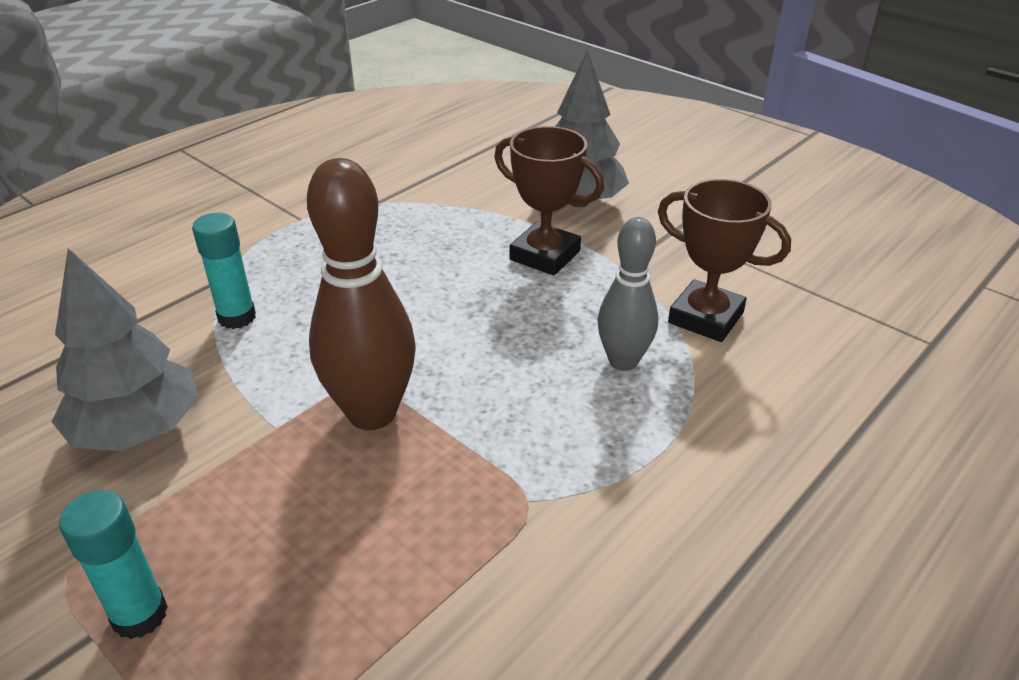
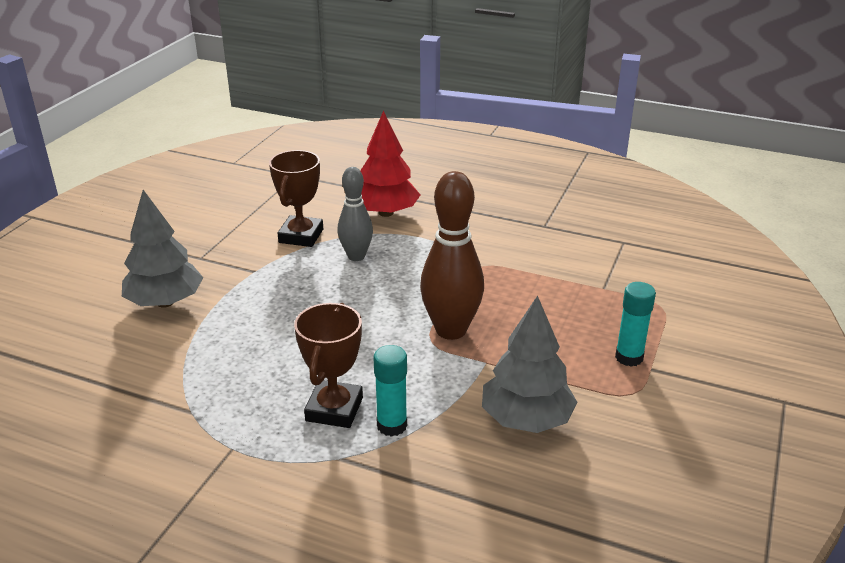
camera: 110 degrees left, 5 degrees down
brown trophy [494,126,604,275] -> brown trophy moved to [294,303,363,428]
none -> red tree [360,111,420,217]

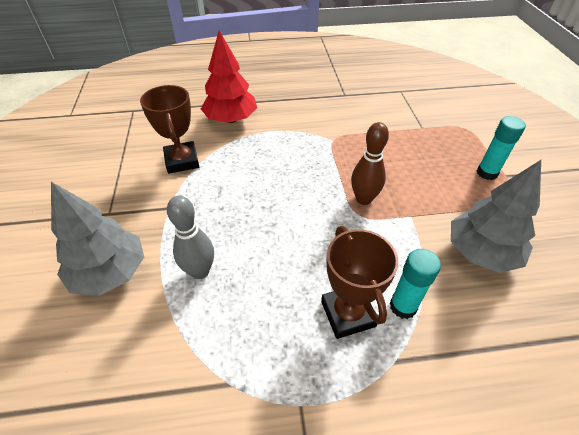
camera: 30 degrees left, 15 degrees up
grey bowling pin [338,167,373,261] -> grey bowling pin moved to [167,196,214,279]
brown bowling pin [420,171,484,340] -> brown bowling pin [351,122,389,205], size x0.63

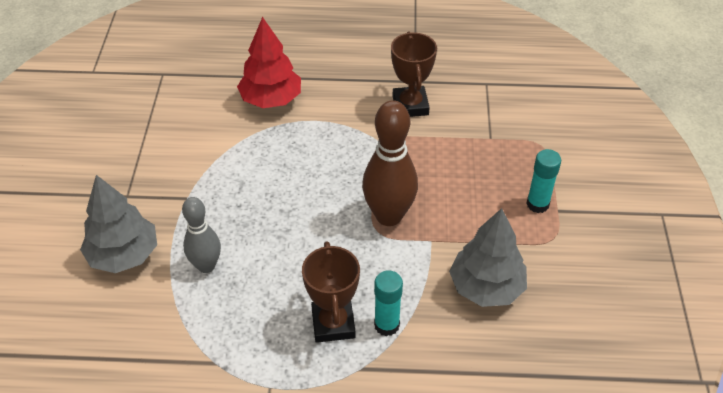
camera: 10 degrees right, 0 degrees up
brown trophy [140,85,199,174] -> brown trophy moved to [391,32,437,117]
brown bowling pin [351,122,389,205] -> brown bowling pin [362,100,418,226], size x1.58

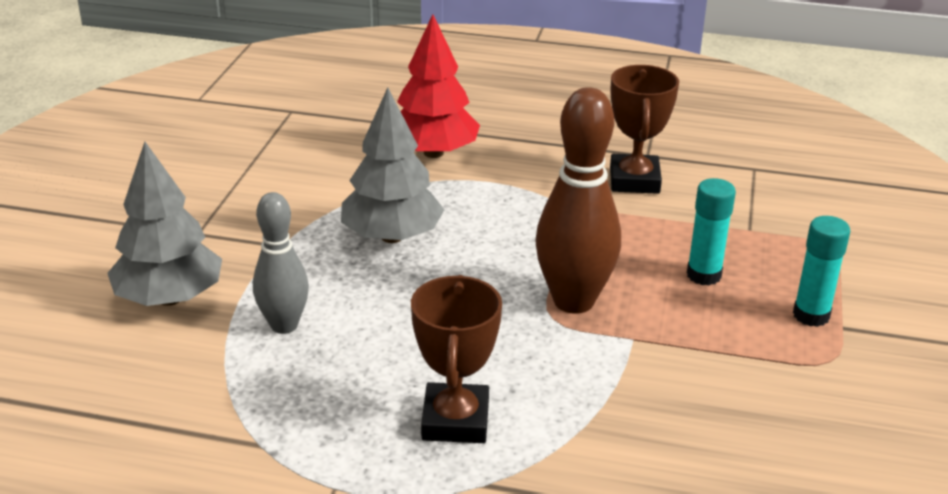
camera: 10 degrees right, 15 degrees down
turquoise glue stick [374,270,403,336] -> turquoise glue stick moved to [687,178,736,286]
grey tree [449,208,527,307] -> grey tree moved to [341,87,444,243]

